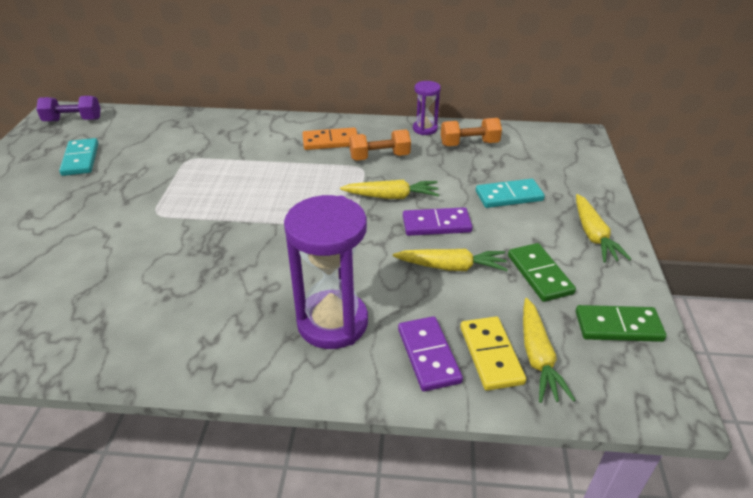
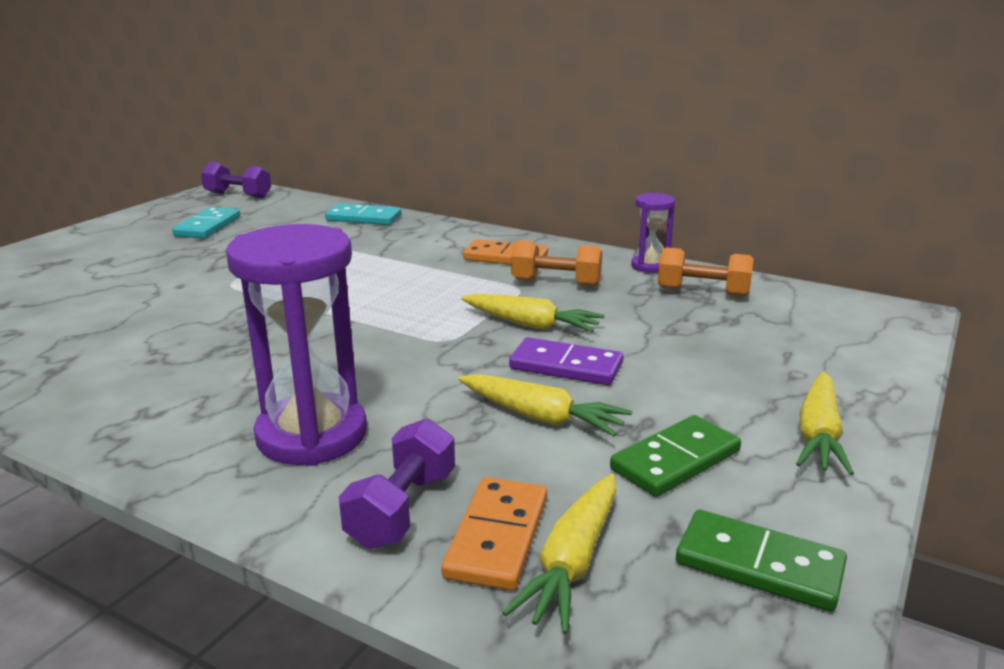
camera: 25 degrees right, 15 degrees down
purple domino [398,316,463,392] -> purple dumbbell [339,418,455,549]
yellow domino [460,316,526,391] -> orange domino [441,477,547,591]
turquoise domino [476,179,545,208] -> turquoise domino moved to [325,203,402,225]
green domino [508,243,576,302] -> green domino turned 45 degrees clockwise [610,415,741,497]

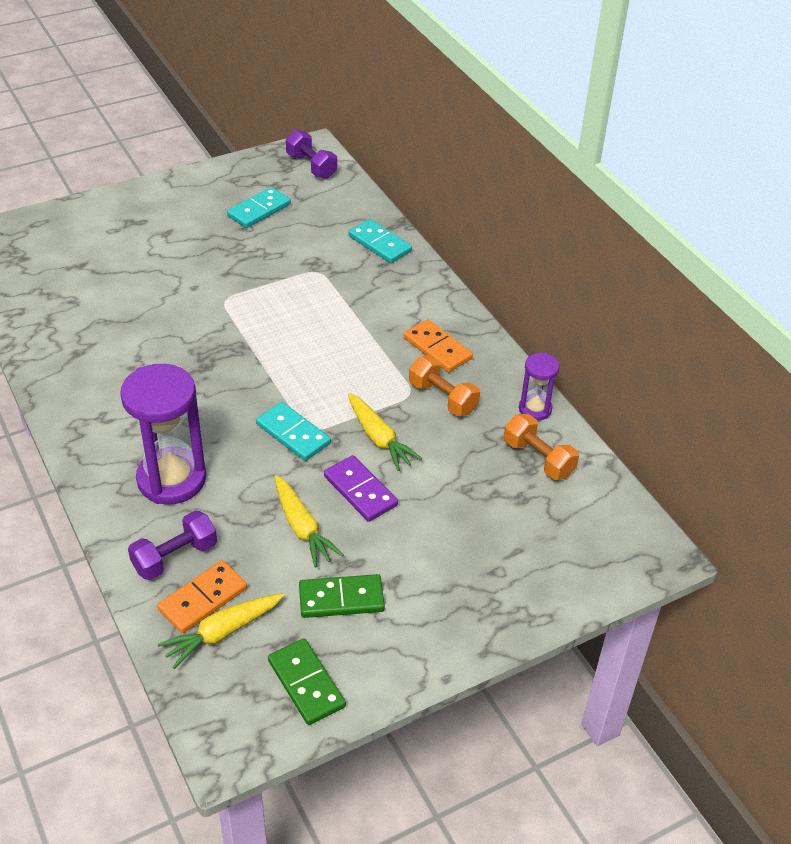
camera: 30 degrees right, 20 degrees up
yellow carrot [796,372,854,475] -> none
none -> turquoise domino [256,402,331,461]

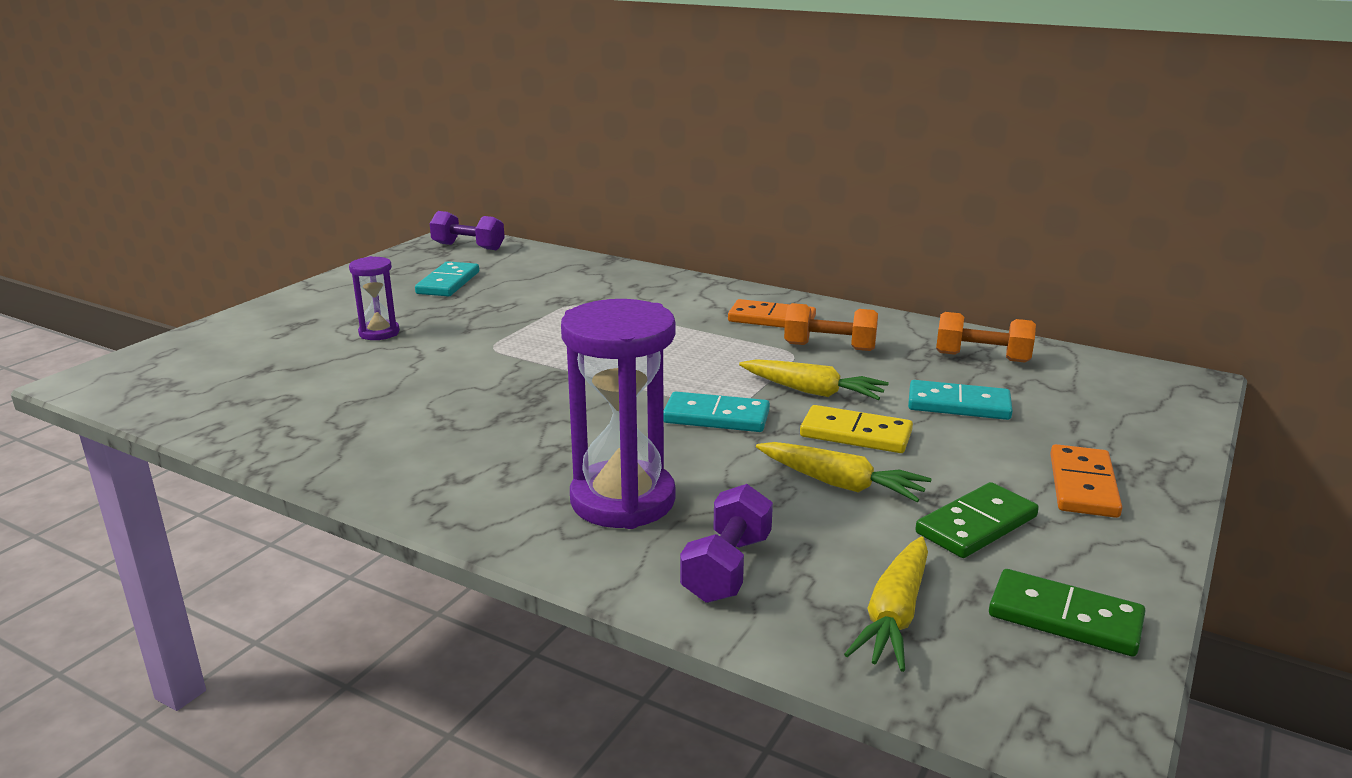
camera: 30 degrees left, 20 degrees down
orange domino [157,560,247,633] -> orange domino moved to [1050,444,1122,518]
purple domino [324,455,398,522] -> yellow domino [800,405,913,453]
turquoise domino [349,219,412,263] -> turquoise domino moved to [908,380,1013,420]
purple hourglass [519,353,560,421] -> purple hourglass moved to [349,256,400,340]

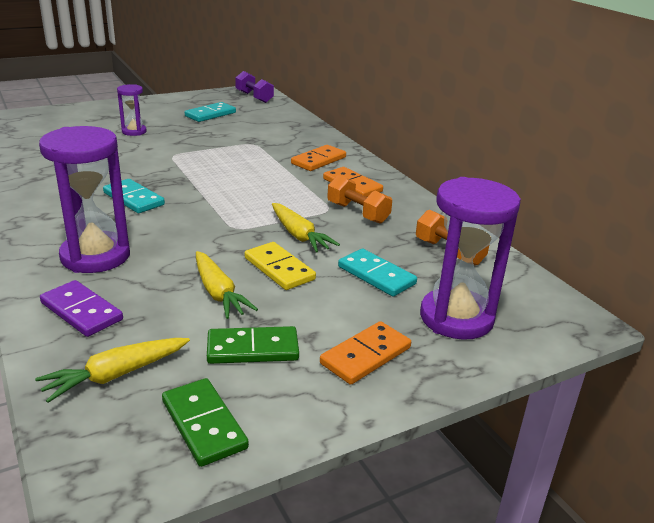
camera: 30 degrees right, 5 degrees up
turquoise domino [664,391,770,432] -> turquoise domino moved to [103,179,165,213]
purple dumbbell [680,484,773,603] -> purple domino [40,280,123,337]
none -> orange domino [291,145,346,171]
none -> purple hourglass [420,177,521,340]

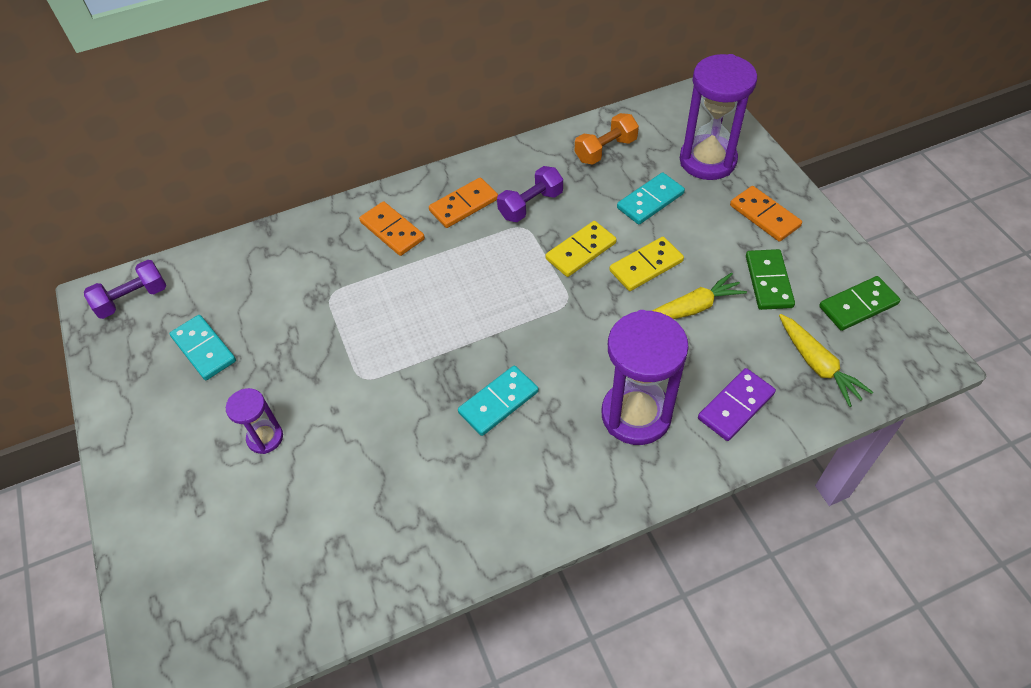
camera: 80 degrees left, 25 degrees up
yellow carrot [272,203,340,253] -> yellow domino [546,221,617,277]
orange dumbbell [327,175,392,224] -> purple dumbbell [497,166,563,222]

